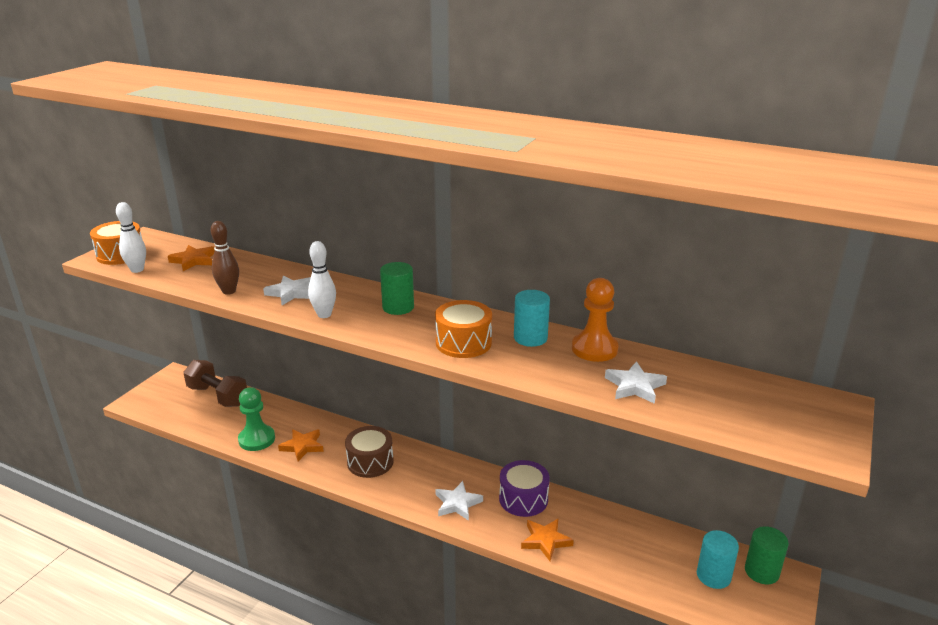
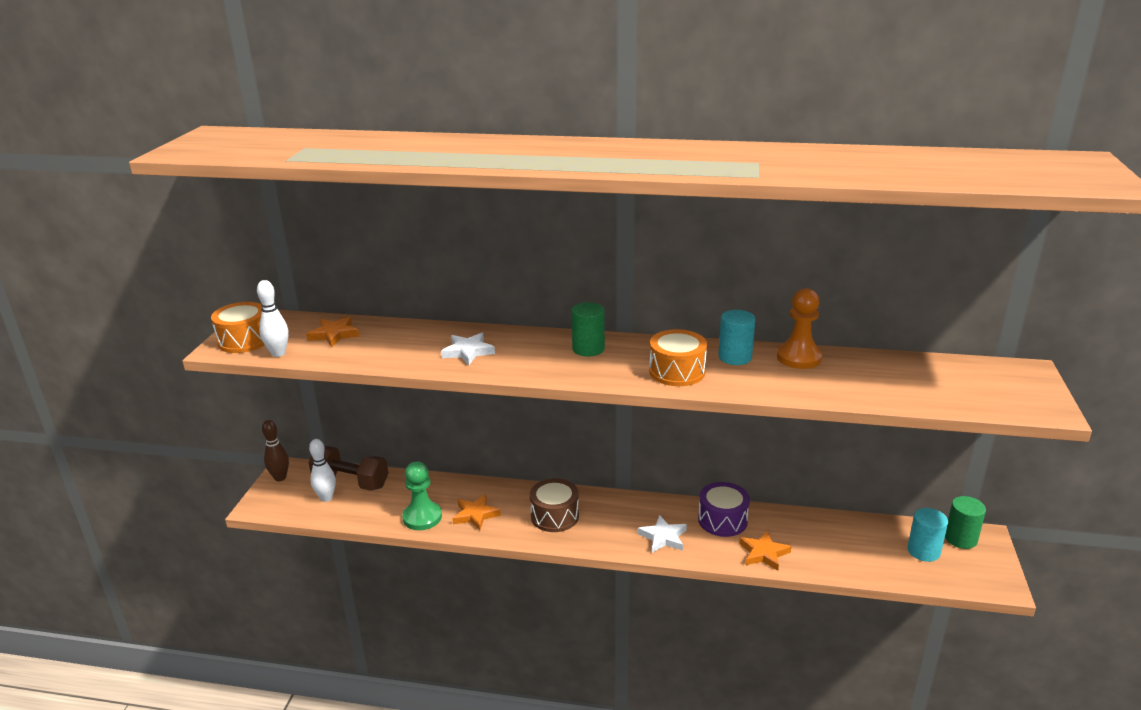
camera: 15 degrees left, 0 degrees up
brown bowling pin [211,221,239,295] -> brown bowling pin moved to [262,420,289,481]
white bowling pin [308,241,336,318] -> white bowling pin moved to [309,439,336,502]
white star [605,361,667,404] -> none

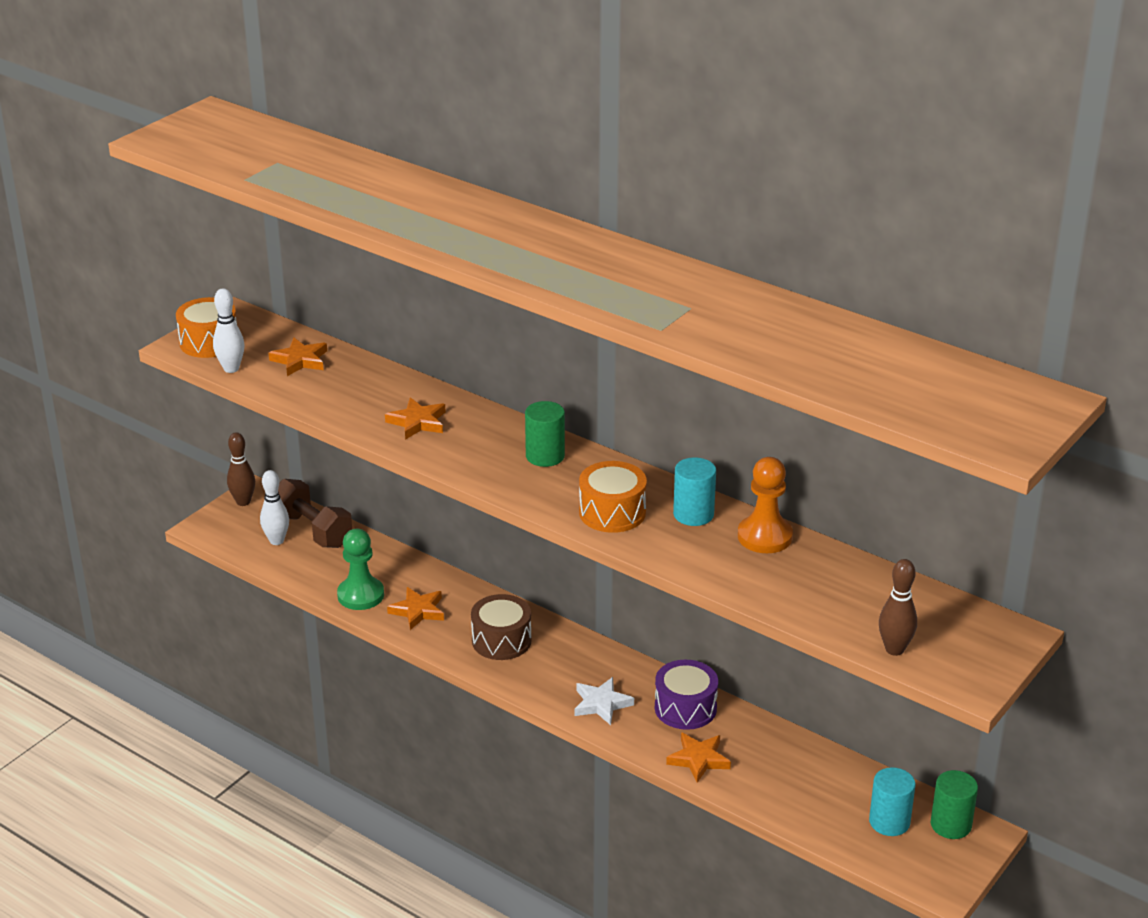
camera: 25 degrees right, 5 degrees up
white star [441,333,495,365] -> orange star [385,397,446,440]
none -> brown bowling pin [879,559,917,656]

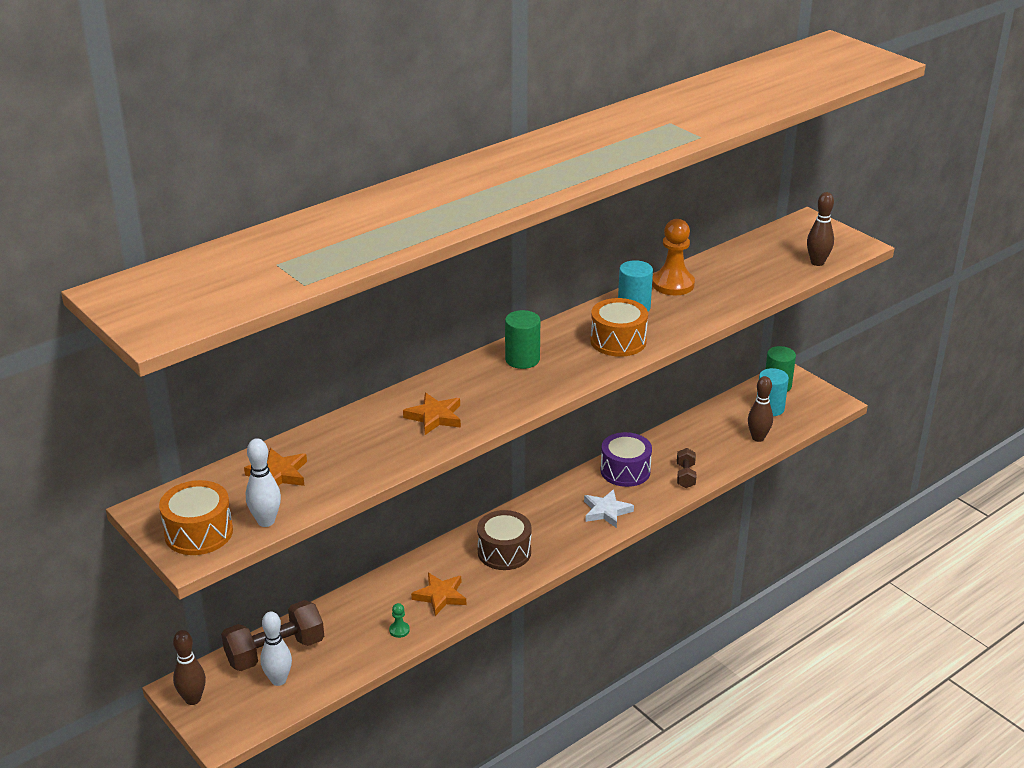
camera: 75 degrees left, 0 degrees up
green pawn [337,529,384,610] -> green pawn [389,603,410,638], size x0.44
orange star [666,732,731,783] -> brown dumbbell [677,448,696,488]
none -> brown bowling pin [748,376,773,442]

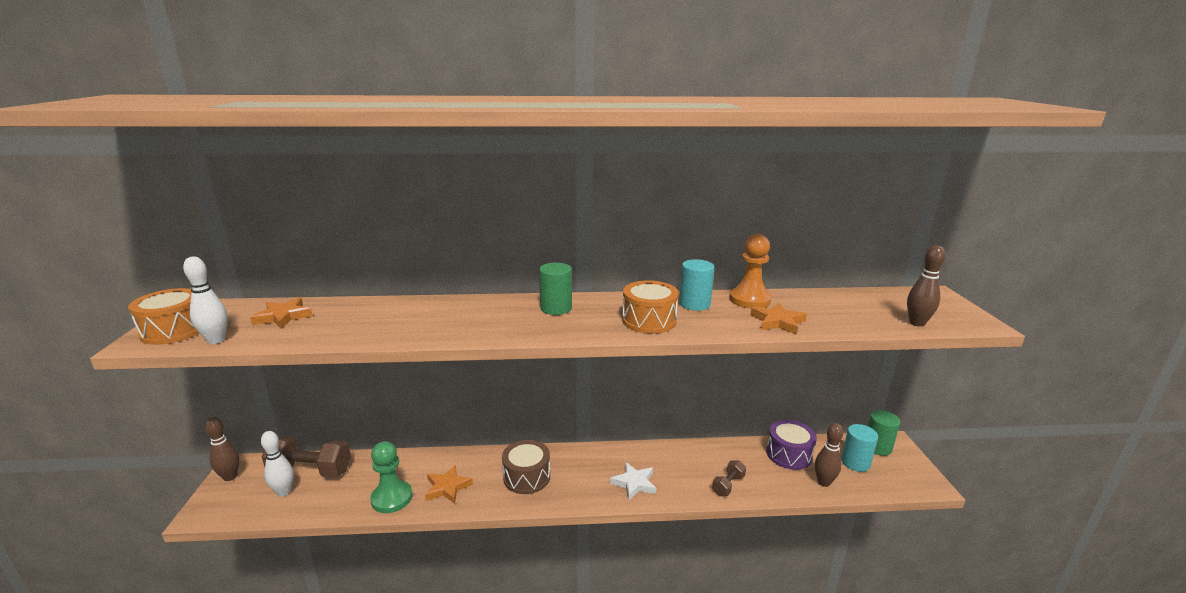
camera: 35 degrees right, 10 degrees down
green pawn [389,603,410,638] -> green pawn [370,441,413,513], size x2.28
orange star [403,393,461,435] -> orange star moved to [750,303,807,335]
purple drum [601,432,652,487] -> purple drum moved to [766,420,817,470]

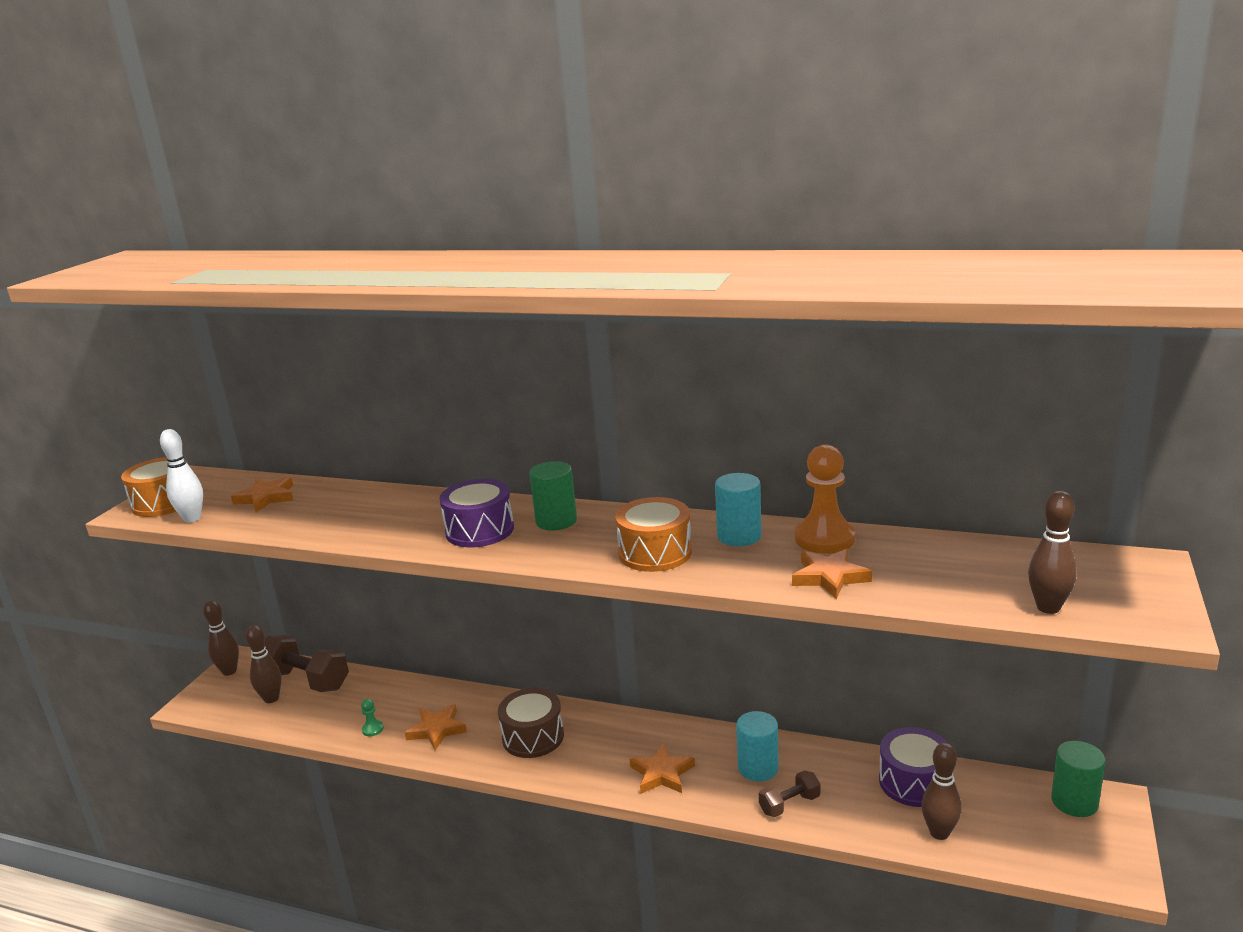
camera: 25 degrees right, 0 degrees up
white bowling pin [261,431,294,497] -> brown bowling pin [245,625,282,703]
green pawn [370,441,413,513] -> green pawn [361,699,384,736], size x0.44
white star [610,462,656,501] -> orange star [630,743,695,793]
turquoise cylinder [841,424,878,472] -> turquoise cylinder moved to [736,711,779,782]
none -> purple drum [439,479,514,547]

